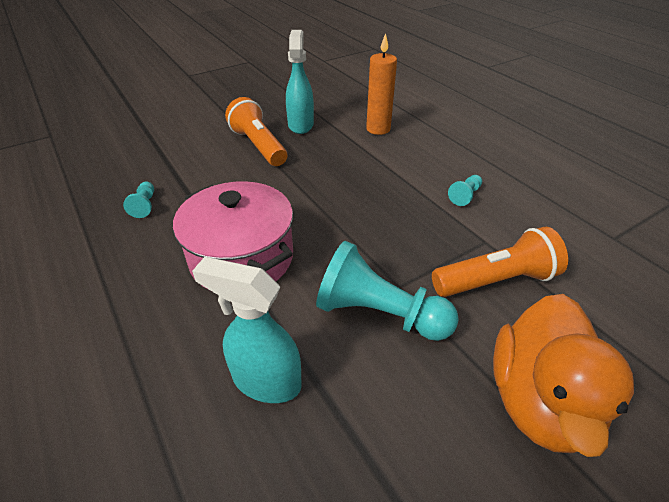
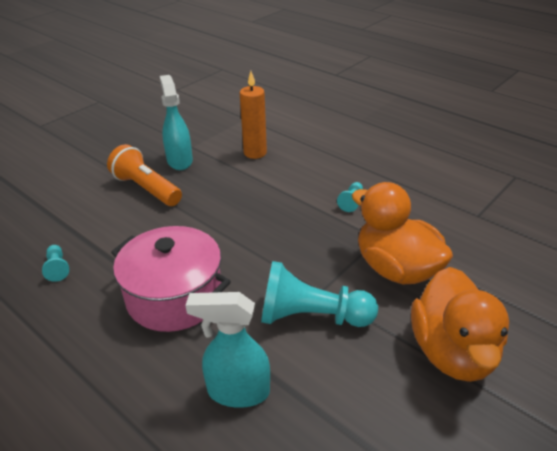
camera: 15 degrees left, 5 degrees down
orange flashlight [432,227,568,297] -> orange duck [352,182,453,284]

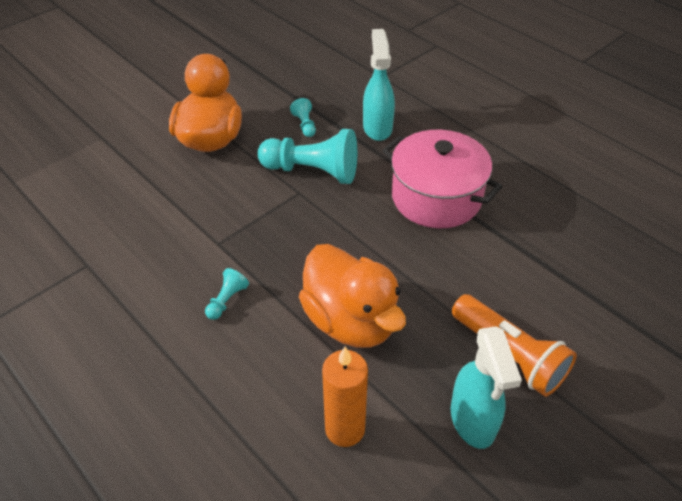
camera: 175 degrees left, 10 degrees up
turquoise pawn [42,245,69,282] -> turquoise pawn moved to [290,98,316,137]
turquoise spray bottle [186,292,270,408] -> turquoise spray bottle turned 105 degrees counterclockwise [363,29,395,141]
orange duck [352,182,453,284] -> orange duck moved to [299,244,406,348]

